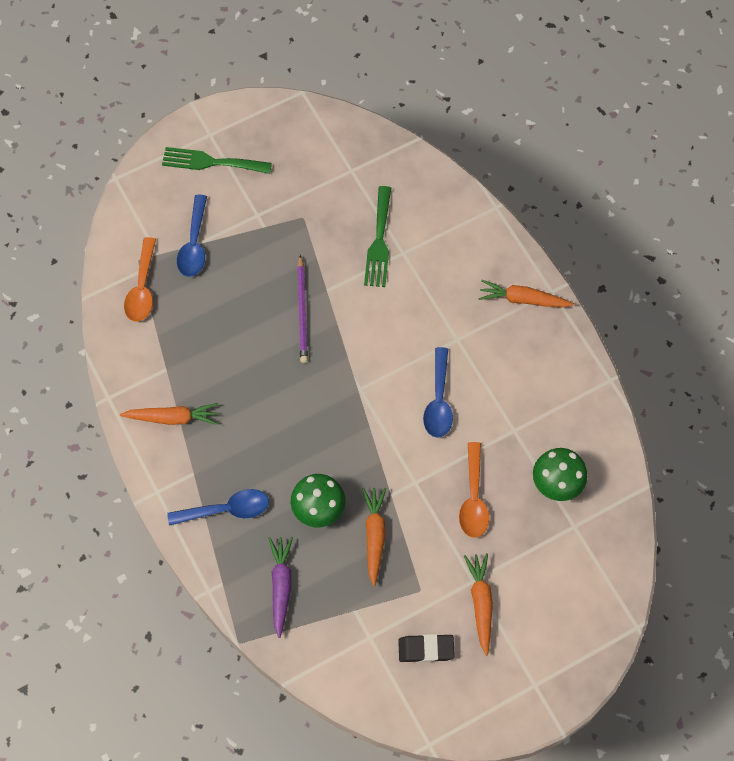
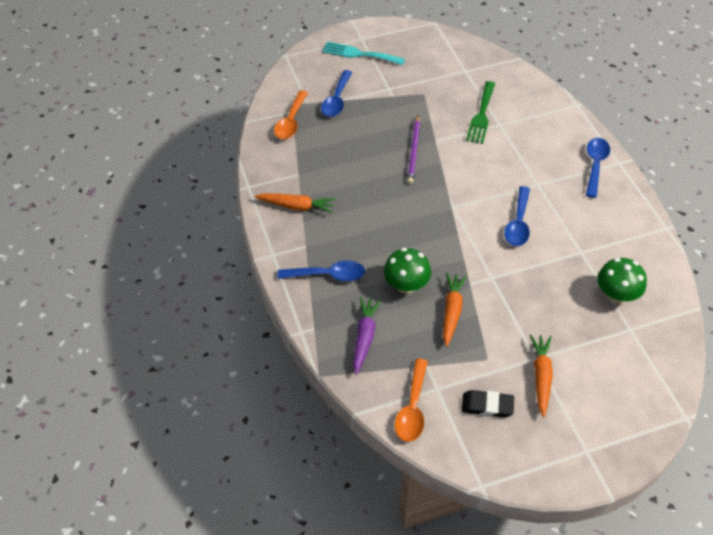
camera: 10 degrees right, 15 degrees down
green fork [162,147,272,174] -> turquoise fork [322,41,405,65]
orange spoon [459,442,489,538] -> orange spoon moved to [395,359,428,442]
orange carrot [479,280,574,308] -> blue spoon [586,138,610,198]

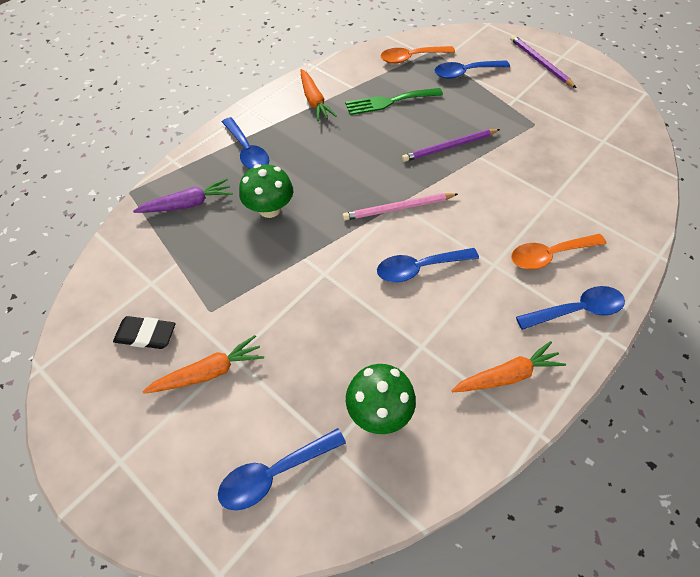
camera: 60 degrees right, 5 degrees up
turquoise fork [322,41,405,65] -> purple pencil [510,35,576,88]
orange spoon [395,359,428,442] -> orange spoon moved to [511,234,606,269]
orange carrot [443,273,467,347] -> orange carrot moved to [451,341,566,392]
black eraser [462,390,514,418] -> black eraser turned 60 degrees counterclockwise [113,316,176,349]
green fork [466,81,495,144] -> green fork moved to [345,88,443,115]
none -> blue spoon [218,428,346,510]
none -> pink pencil [342,193,458,221]

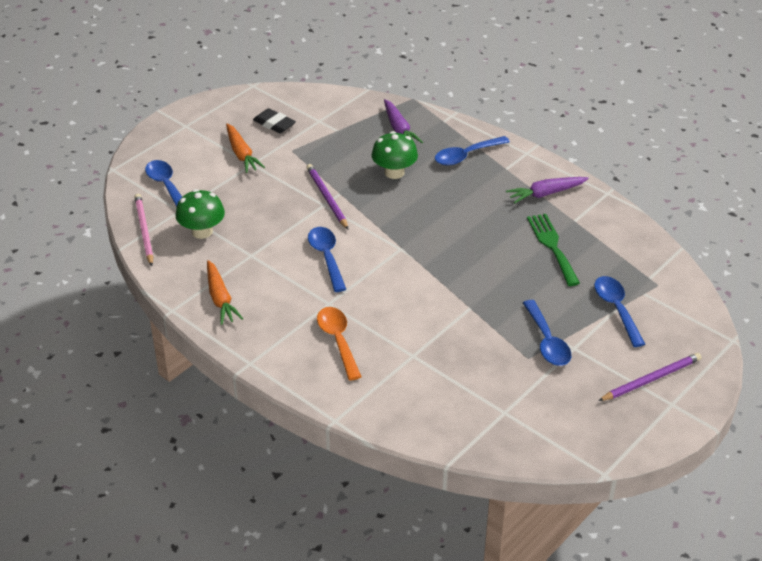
camera: 90 degrees right, 15 degrees down
black eraser [113,316,176,349] -> black eraser turned 60 degrees counterclockwise [253,108,296,133]
orange carrot [300,69,337,121] -> purple carrot [506,177,589,204]
pink pencil [342,193,458,221] -> pink pencil moved to [134,194,154,266]
orange spoon [380,46,455,64] -> none
purple pencil [402,129,500,162] -> purple pencil moved to [306,164,348,229]
blue spoon [516,286,625,330] -> blue spoon moved to [523,300,571,366]

